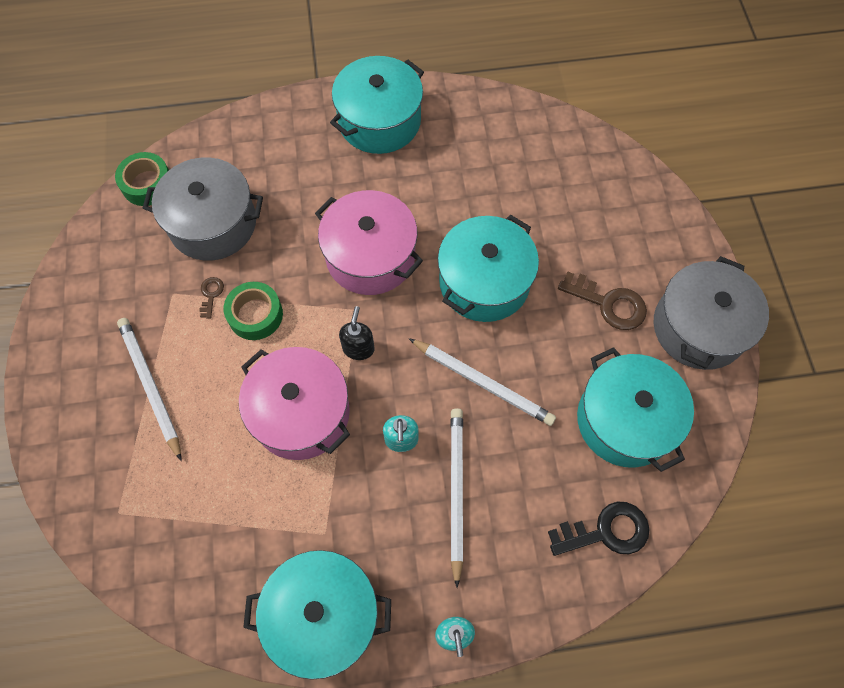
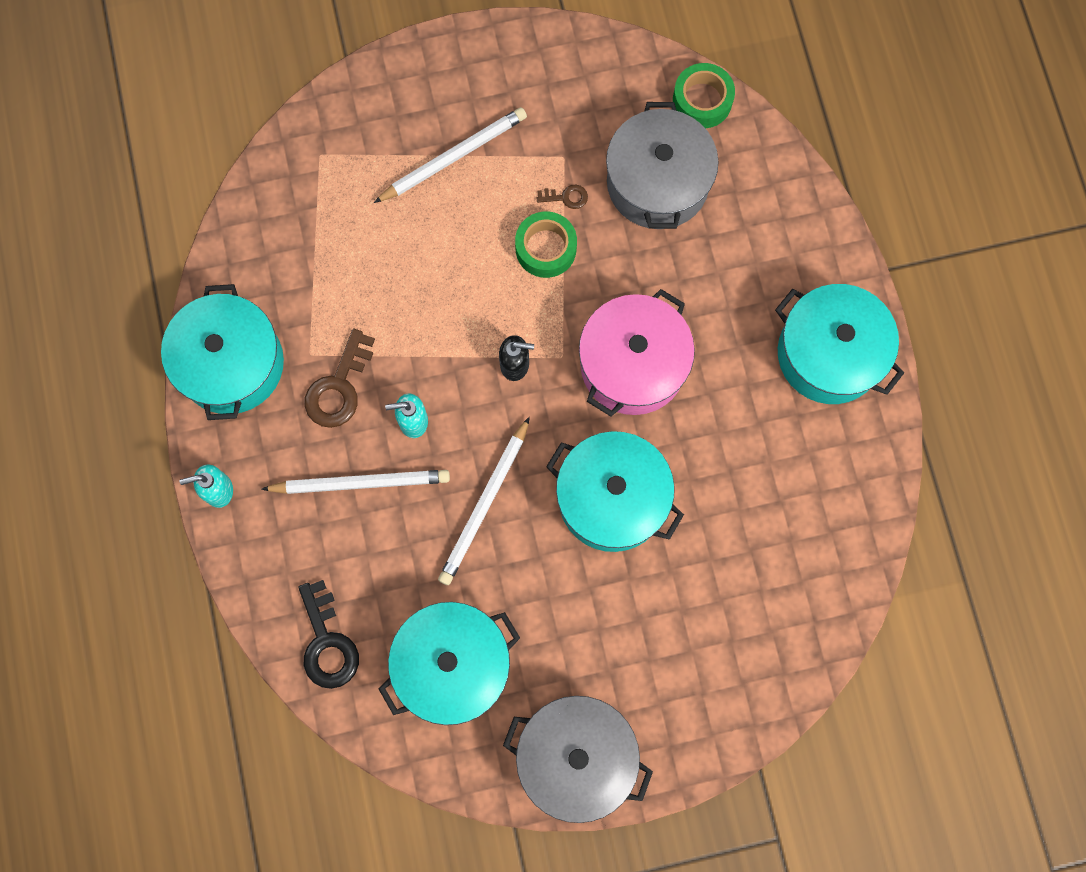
camera: 85 degrees right, 10 degrees up
pink pot [239,347,350,460] -> none
brown key [558,272,647,330] -> brown key moved to [305,329,375,428]

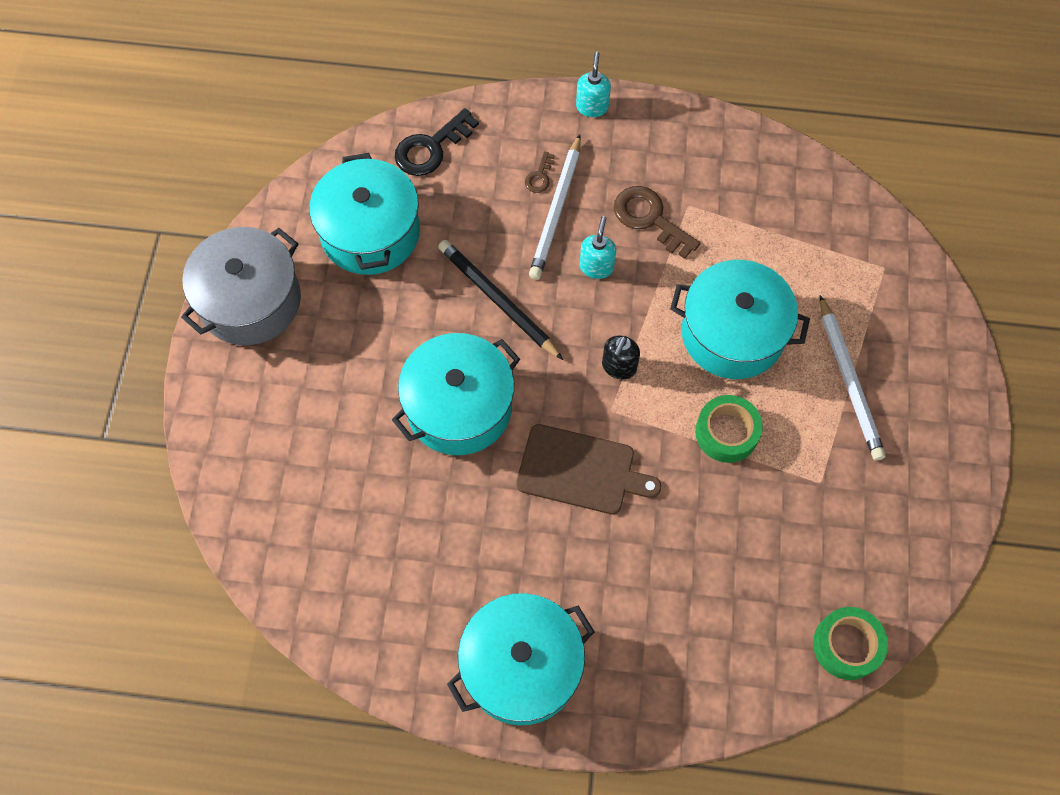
camera: 110 degrees right, 10 degrees down
turquoise pot [161,284,284,420] -> turquoise pot moved to [670,260,810,379]
black key [298,580,359,689] -> black key turned 45 degrees counterclockwise [395,108,479,176]
white pencil [438,417,530,585] -> black pencil [438,240,563,360]
brown key [537,185,588,209] -> brown key moved to [525,152,555,193]
pink pot [579,289,695,417] -> brown cutting board [516,424,661,514]
grey pot [606,102,719,229] -> none

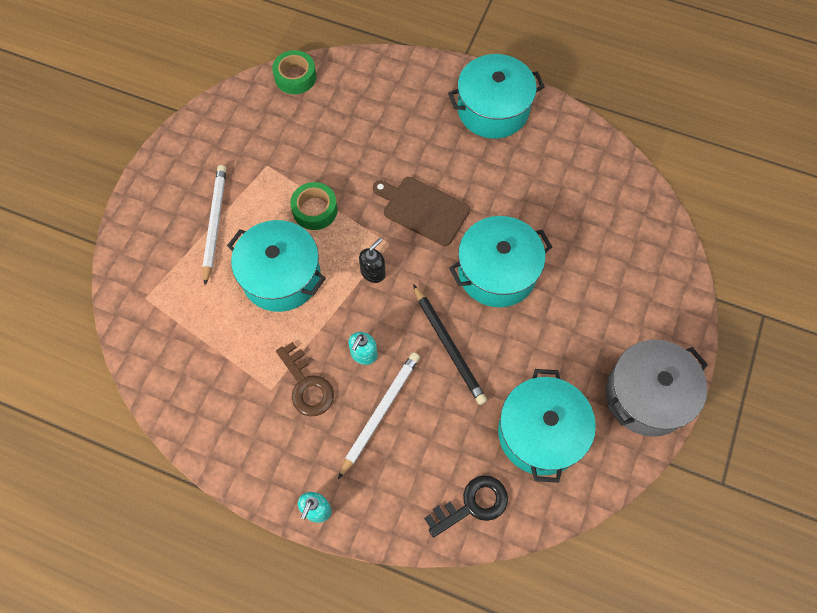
camera: 165 degrees left, 0 degrees up
brown key [525,152,555,193] -> none

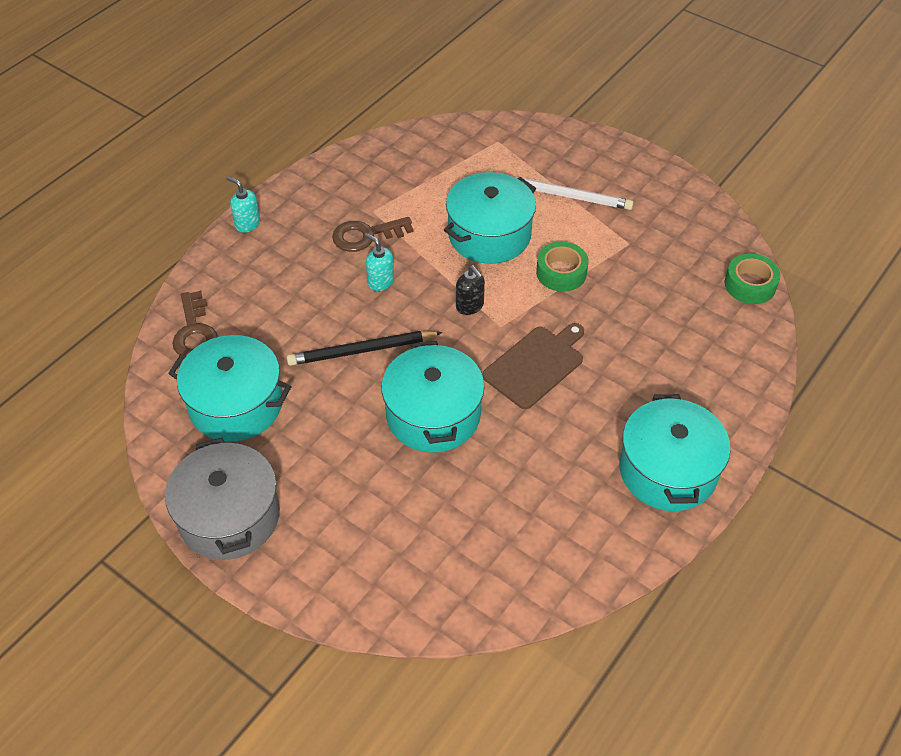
camera: 105 degrees right, 15 degrees down
white pencil [338,352,420,479] -> none
black key [424,475,508,537] -> brown key [172,291,218,355]

